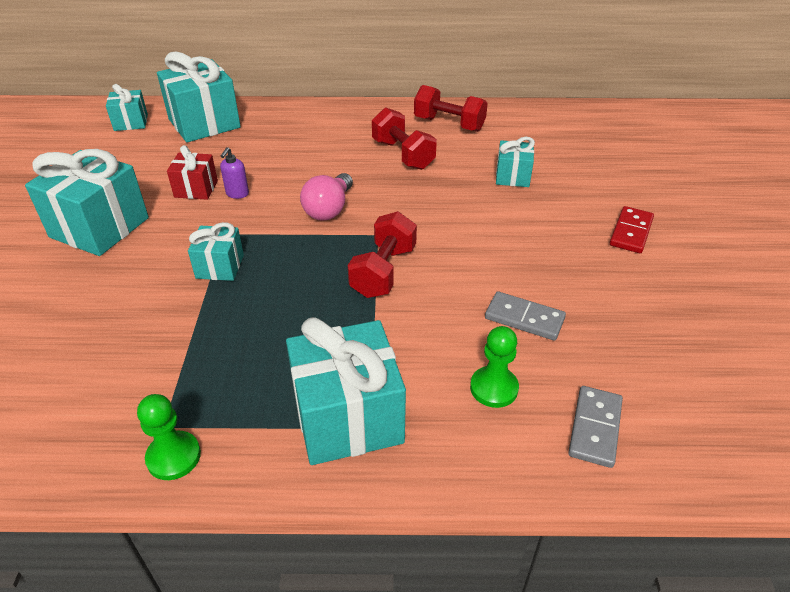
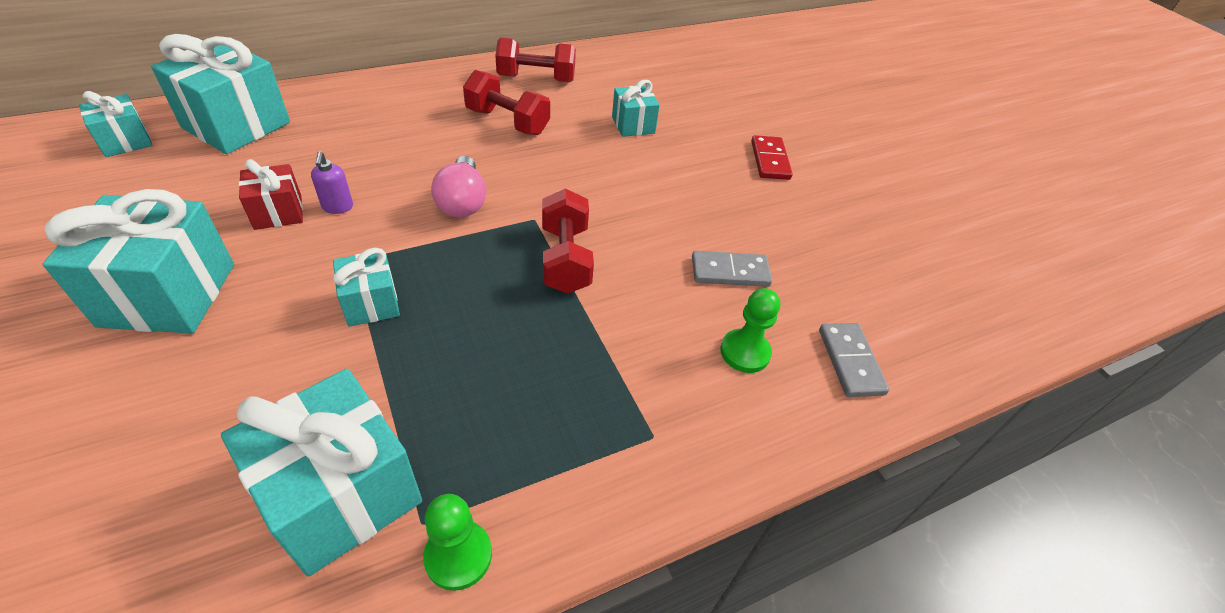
camera: 30 degrees left, 5 degrees up
turquoise gift [286,317,406,465] -> turquoise gift moved to [221,368,422,577]

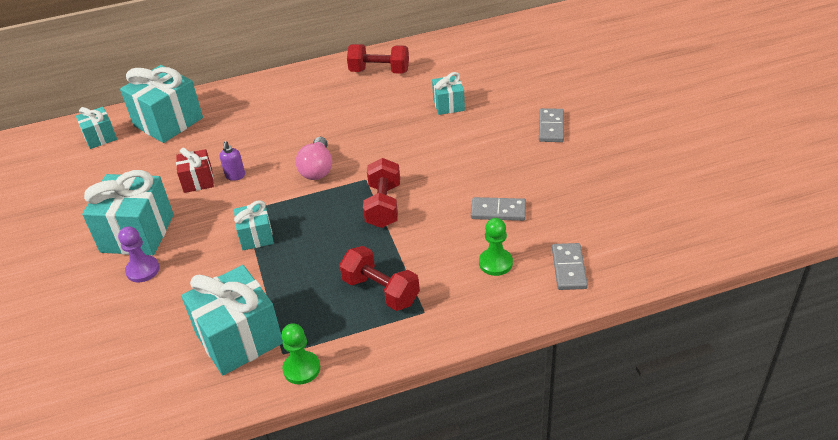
camera: 15 degrees right, 5 degrees down
red dumbbell [463,70,550,135] -> red dumbbell moved to [339,246,420,311]
red domino [751,135,793,180] -> grey domino [539,108,564,142]
none -> purple pawn [118,226,159,283]

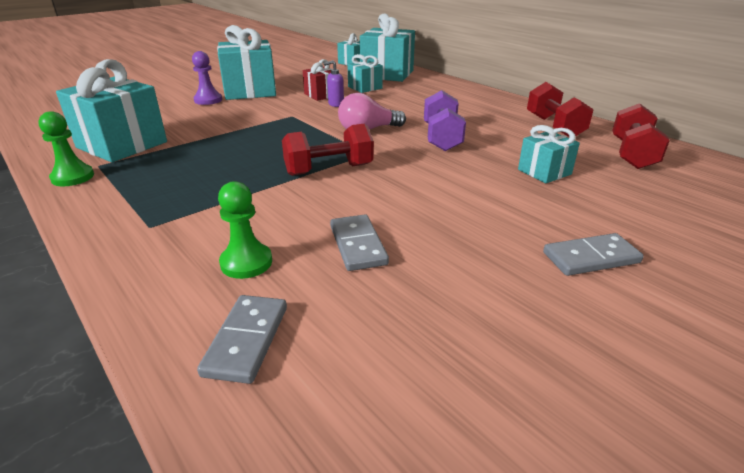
camera: 65 degrees right, 10 degrees down
turquoise gift [234,200,274,250] -> turquoise gift moved to [347,54,383,93]
red dumbbell [339,246,420,311] -> red dumbbell moved to [612,103,670,169]
grey domino [552,243,588,290] -> grey domino turned 60 degrees counterclockwise [197,295,287,384]
none -> purple dumbbell [424,90,466,151]

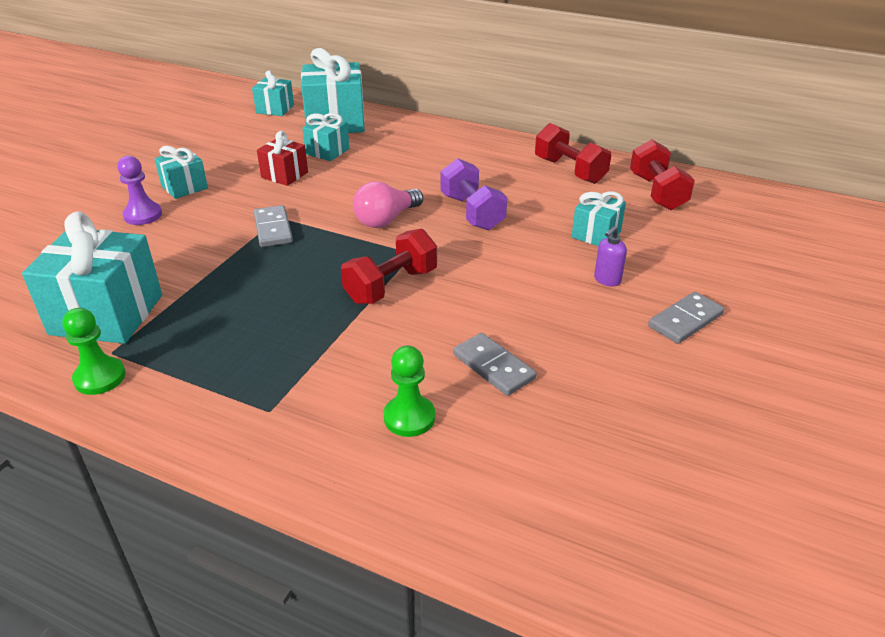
camera: 25 degrees left, 5 degrees up
grey domino [197,295,287,384] -> grey domino moved to [254,205,293,247]
turquoise gift [217,25,276,100] -> turquoise gift [154,146,208,199], size x0.54
purple soap dispenser [324,60,344,107] -> purple soap dispenser moved to [594,226,627,286]

